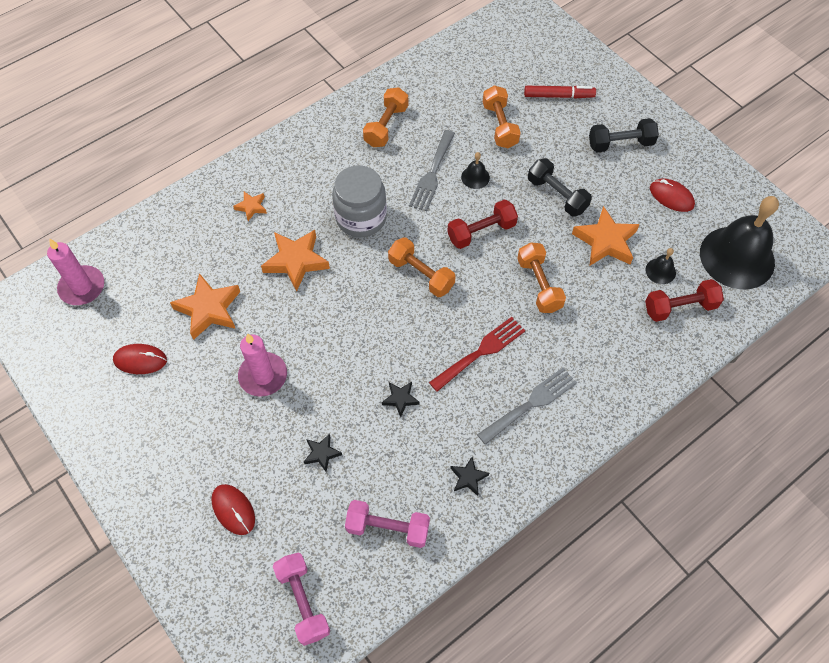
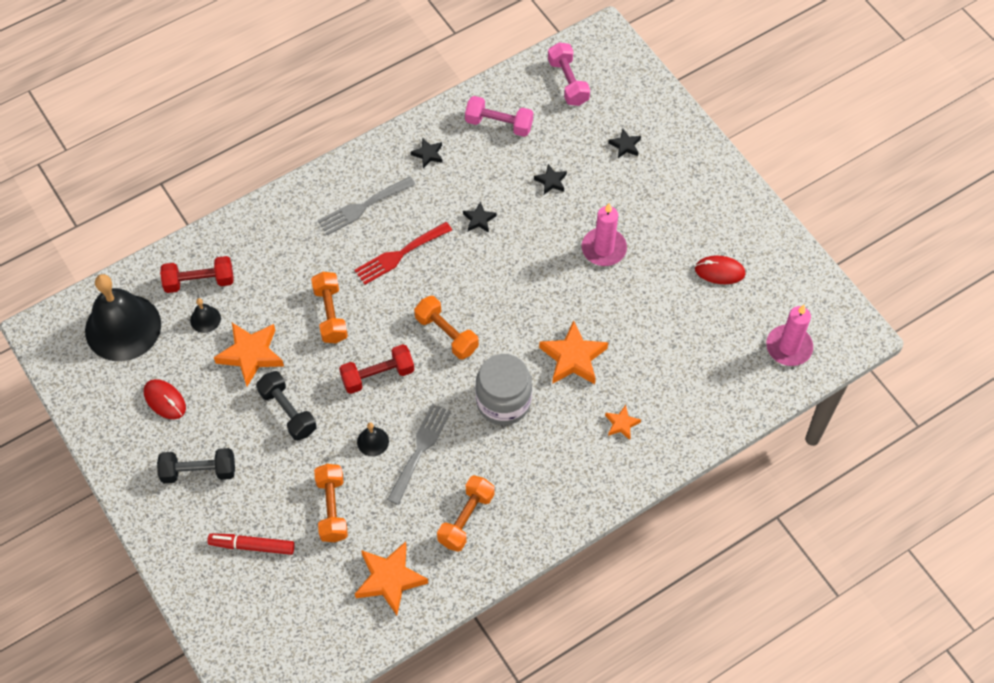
camera: 175 degrees left, 0 degrees up
orange star [170,273,240,340] -> orange star moved to [355,541,428,615]
red mouse [211,484,255,535] -> black star [608,129,641,158]

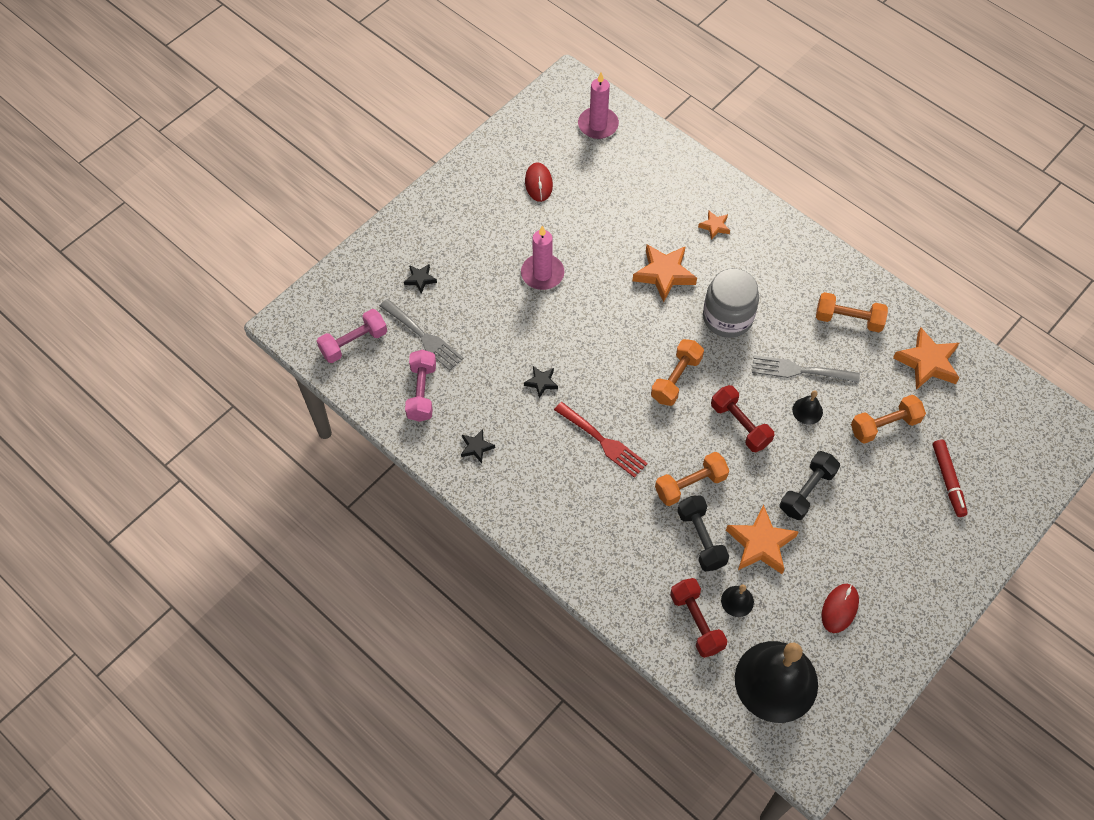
camera: 105 degrees left, 0 degrees up
black dumbbell [157,448,235,483] -> black dumbbell moved to [677,495,729,571]
grey fork [318,177,416,235] -> grey fork moved to [380,299,464,370]
black star [534,164,567,194] -> none

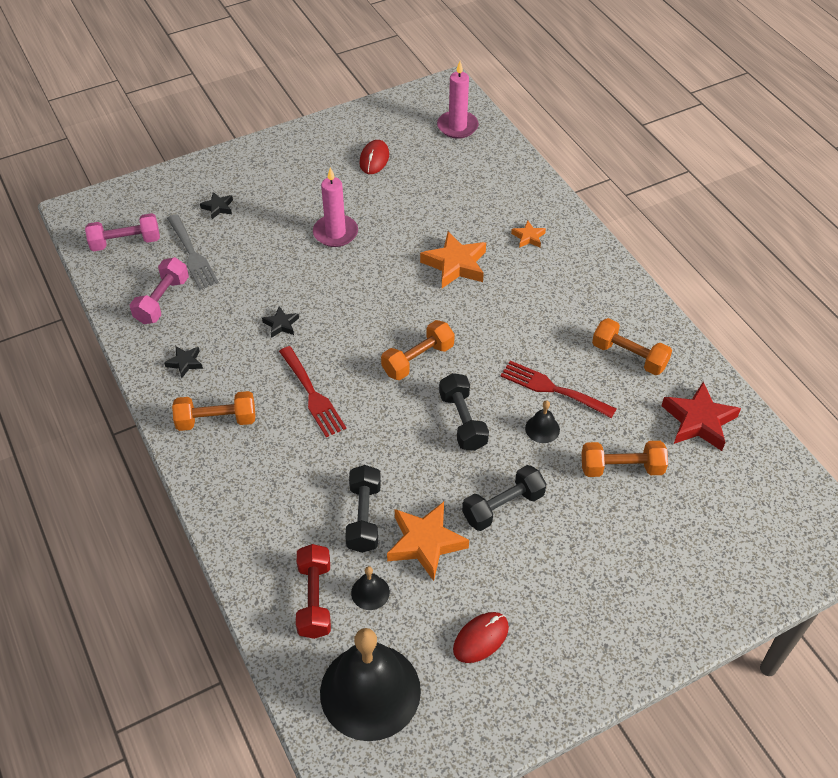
camera: 20 degrees right, 10 degrees down
orange dumbbell [655,452,729,506] -> orange dumbbell moved to [172,391,255,431]
grey jar [703,268,759,338] -> none
red dumbbell [711,385,774,452] -> black dumbbell [439,373,489,451]
grey fork [752,355,860,383] -> red fork [501,361,616,418]
orange star [893,328,959,390] -> red star [661,382,741,451]
red marker [933,440,968,517] -> none

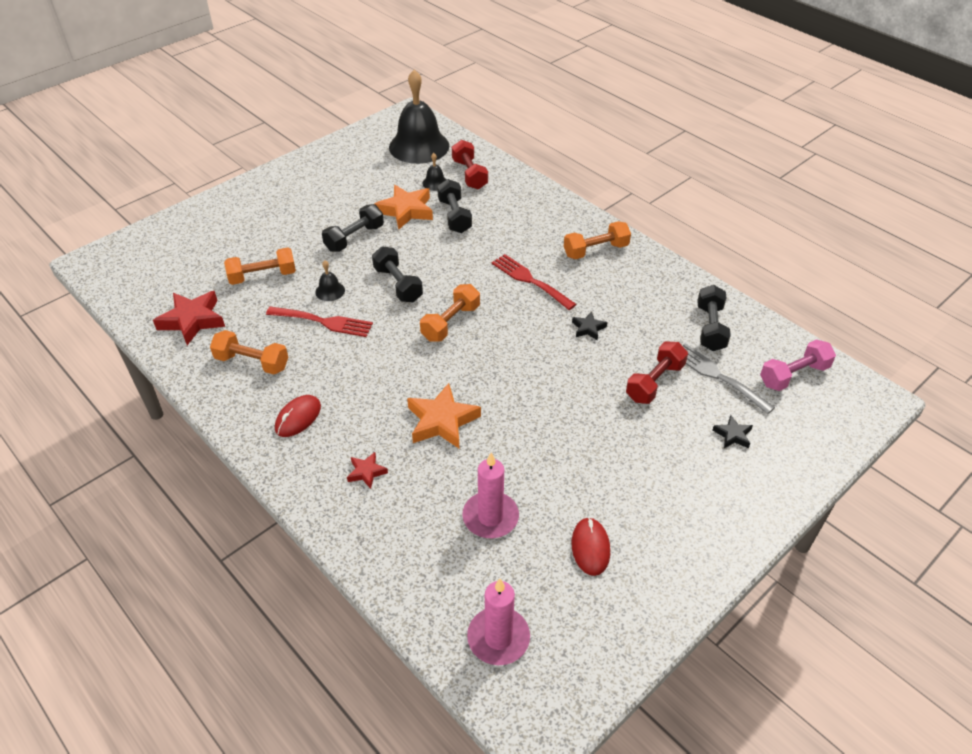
camera: 165 degrees right, 5 degrees down
pink dumbbell [130,257,189,324] -> black dumbbell [697,285,731,351]
black star [164,346,203,378] -> none
pink candle [313,168,358,247] -> pink candle moved to [462,453,519,538]
red mouse [453,612,509,663] -> red mouse moved to [275,395,321,437]
orange star [511,221,546,248] -> red star [347,452,388,489]
none -> red dumbbell [626,342,688,404]

